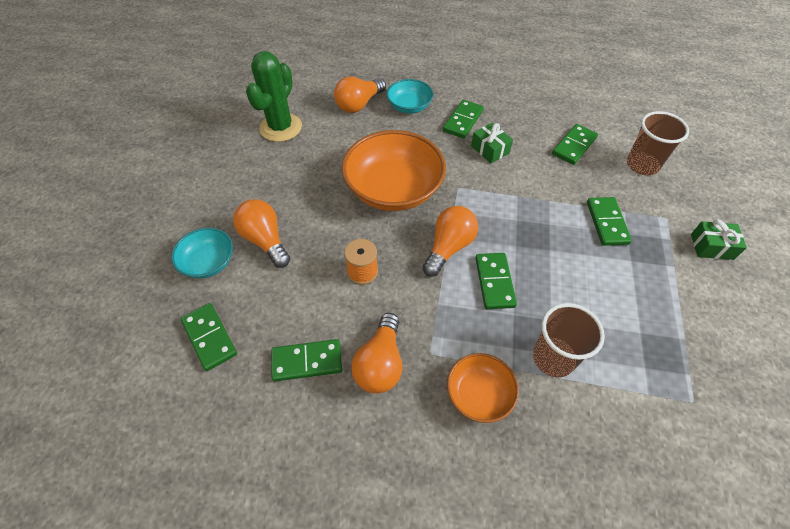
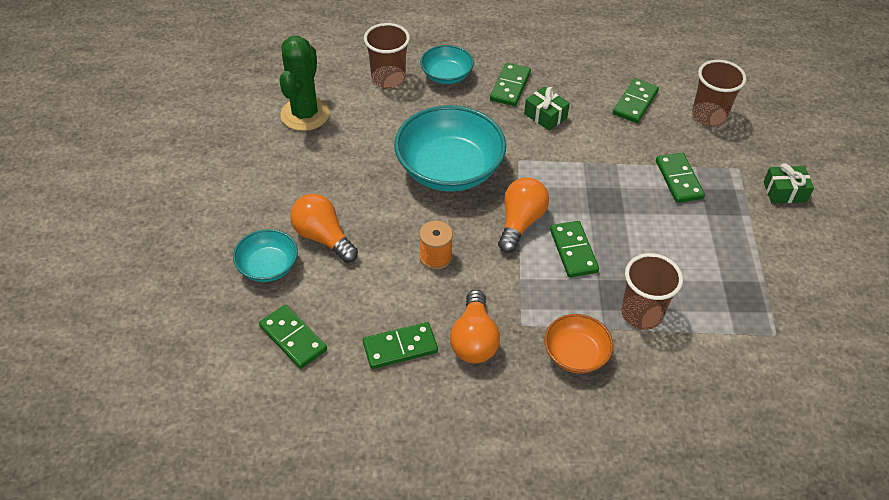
camera: 10 degrees left, 5 degrees down
orange light bulb [334,76,386,113] -> brown cup [364,23,410,89]
orange bowl [342,130,446,211] -> turquoise bowl [394,105,506,192]

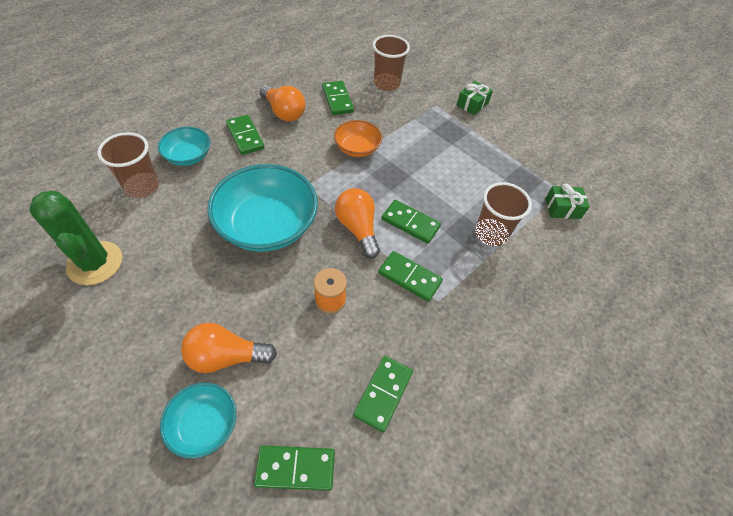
camera: 50 degrees left, 5 degrees up
orange light bulb [450,290,500,363] -> orange light bulb moved to [259,85,305,121]
green gift [524,86,570,131] -> green gift moved to [545,183,590,219]
orange bowl [544,314,613,374] -> orange bowl moved to [334,120,382,157]
green domino [656,153,705,203] -> green domino moved to [378,251,443,302]

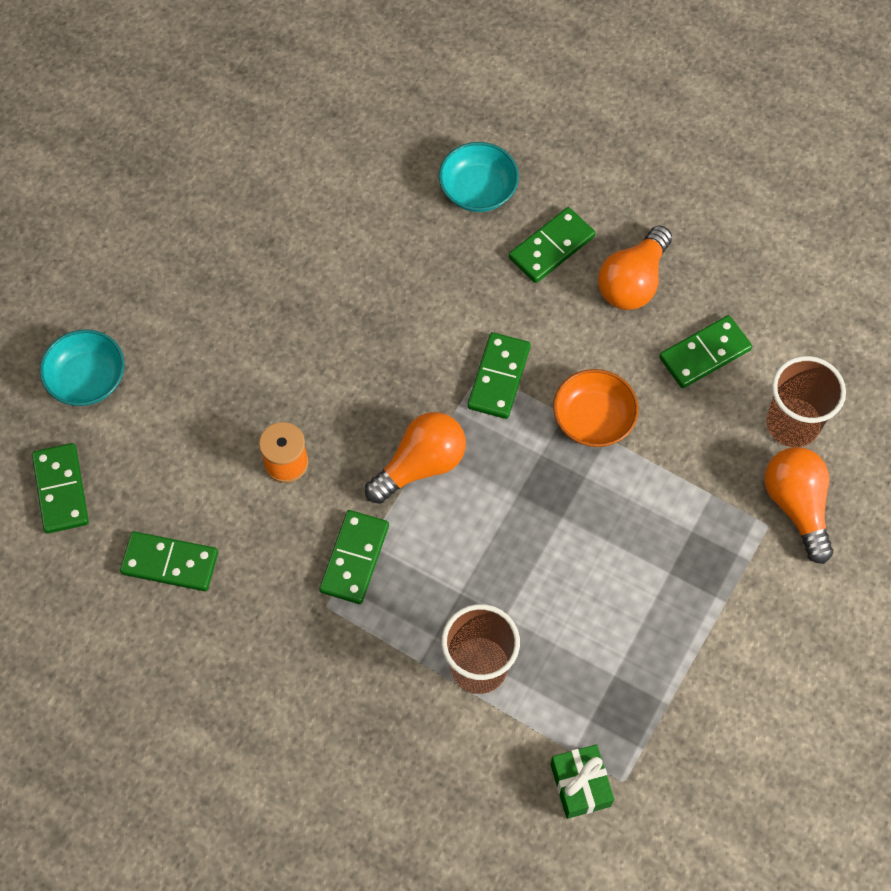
camera: 80 degrees right, 10 degrees up
green cactus [30,191,123,285] -> none
brown cup [97,132,159,198] -> none
orange light bulb [181,323,277,373] -> orange light bulb moved to [764,447,833,564]
turquoise bowl [207,164,318,252] -> none
green domino [381,200,441,244] -> green domino moved to [467,332,531,419]
green gift [457,81,493,115] -> none

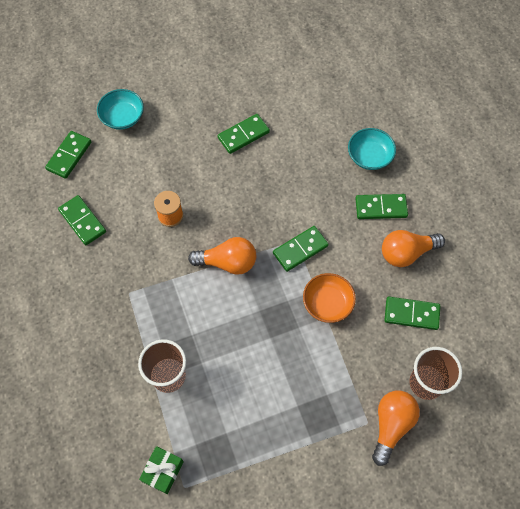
camera: 40 degrees right, 0 degrees up
green domino [319,510,389,604] -> green domino moved to [217,114,270,154]

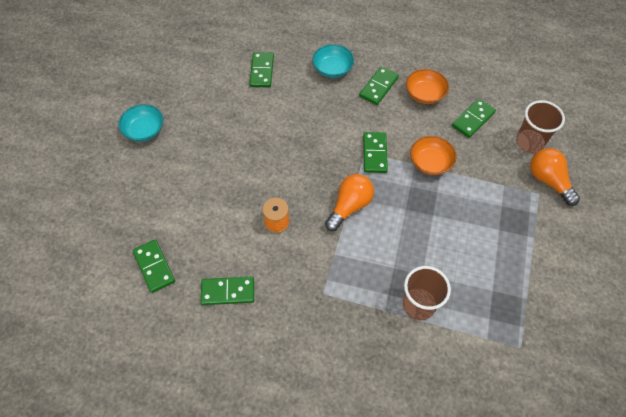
camera: 55 degrees left, 5 degrees down
turquoise bowl [97,89,144,130] -> turquoise bowl moved to [118,104,163,142]
green gift [139,446,184,494] -> none
green domino [217,114,270,154] -> green domino moved to [249,52,274,88]
orange light bulb [382,230,445,267] -> orange bowl [406,69,449,104]

